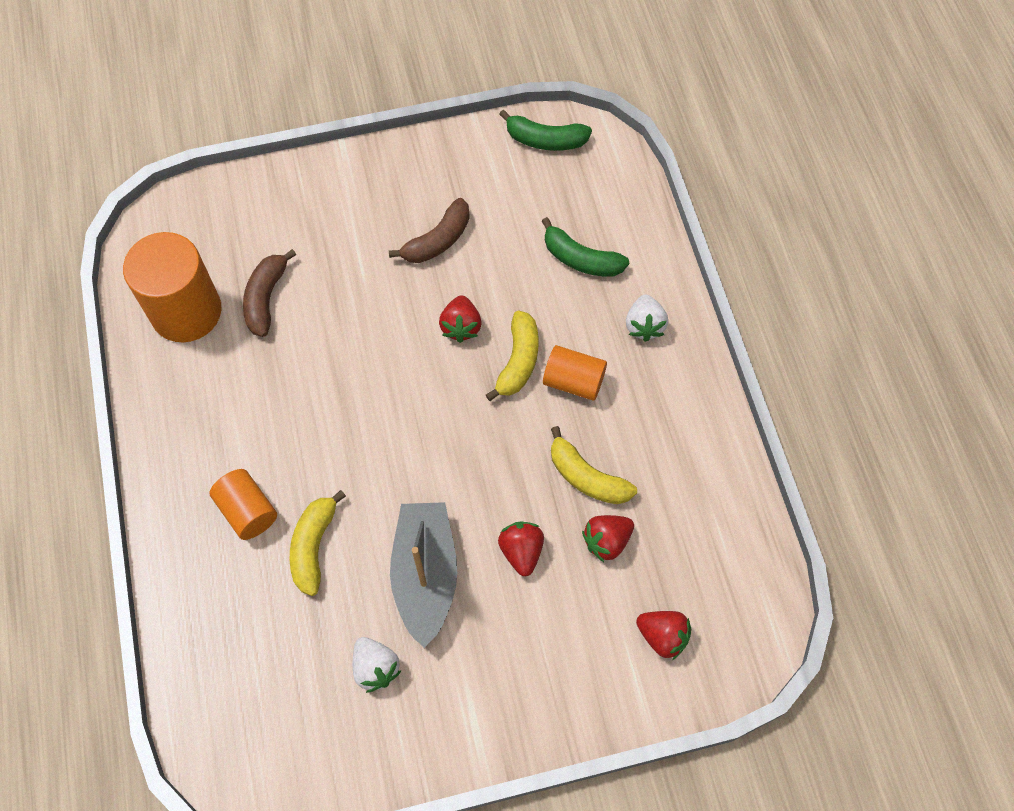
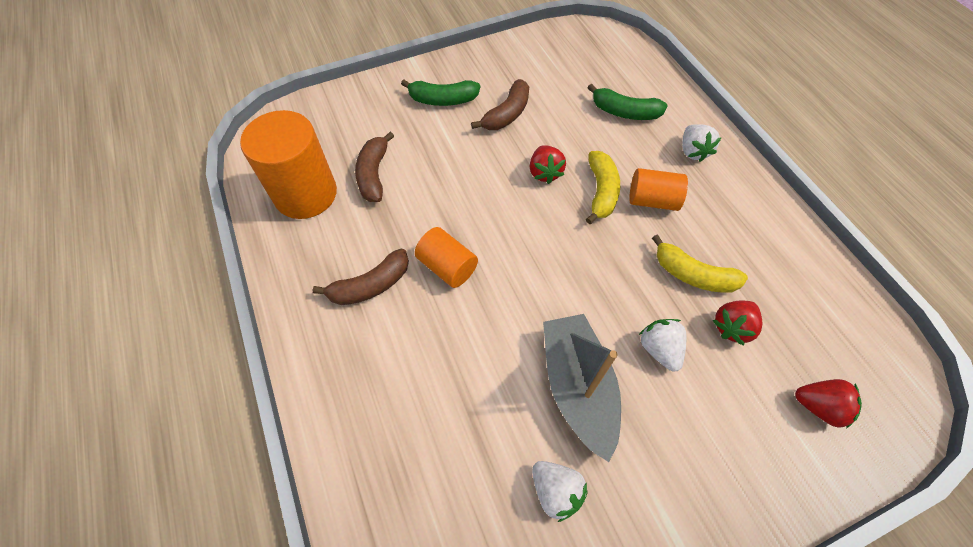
camera: 10 degrees left, 5 degrees down
orange cylinder [209,469,277,540] -> orange cylinder moved to [415,227,478,288]
yellow banana [290,490,346,596] -> none
red strawberry [498,521,544,577] -> white strawberry [639,319,687,372]
green banana [499,110,592,151] -> green banana moved to [401,79,480,106]
none -> brown banana [313,249,409,305]

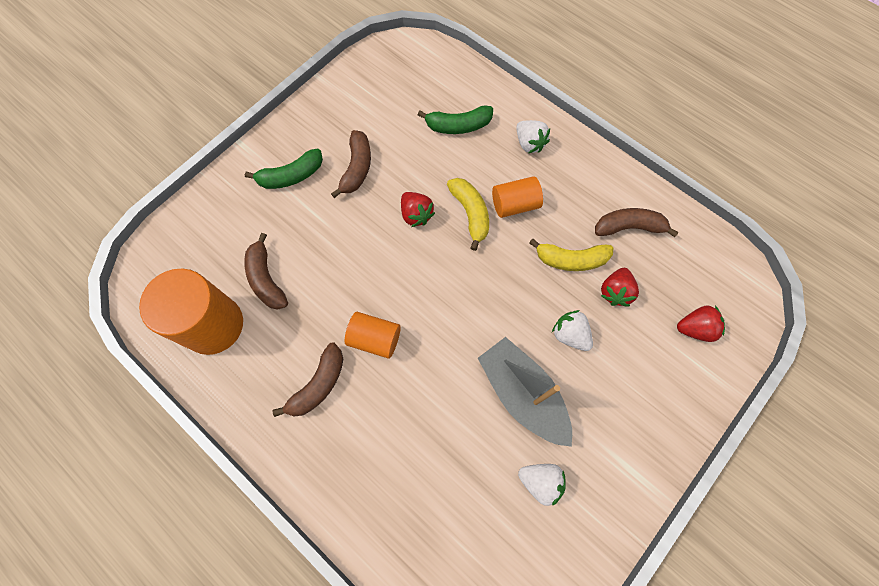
camera: 25 degrees left, 10 degrees up
none -> brown banana [595,208,679,237]

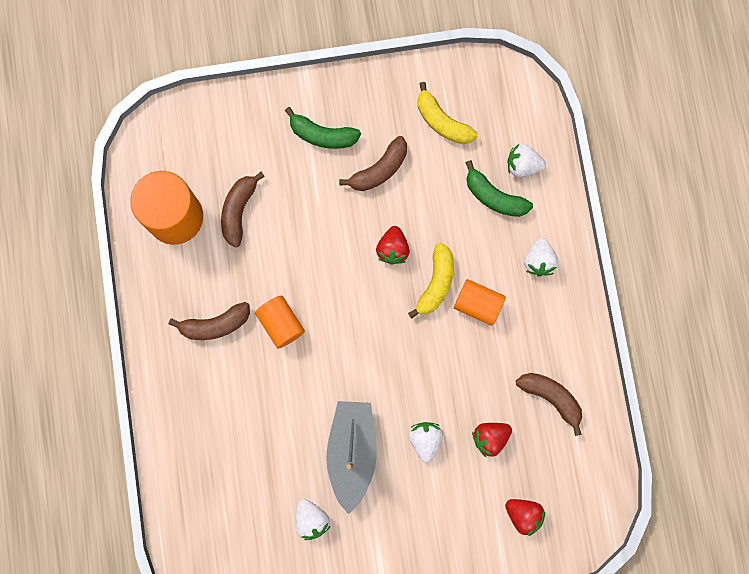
camera: 40 degrees right, 10 degrees up
yellow banana [529,239,614,271] -> yellow banana moved to [418,82,478,144]
none -> white strawberry [507,143,546,177]

